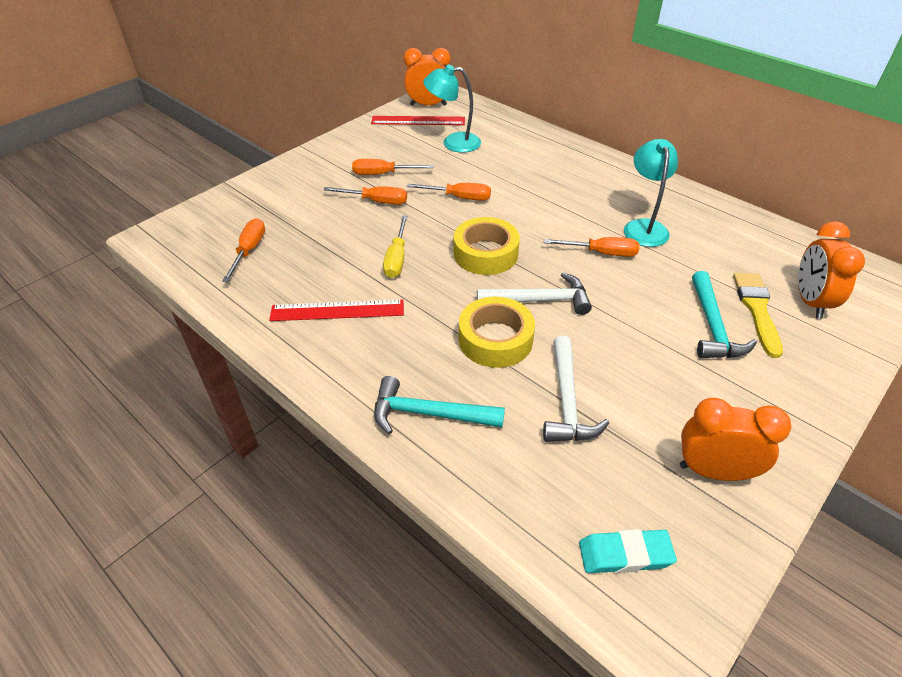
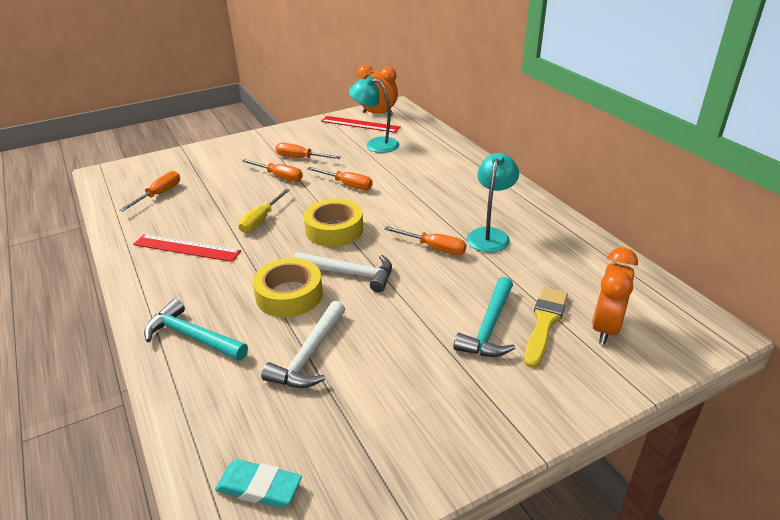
camera: 20 degrees right, 10 degrees down
orange clock [680,398,791,481] -> none

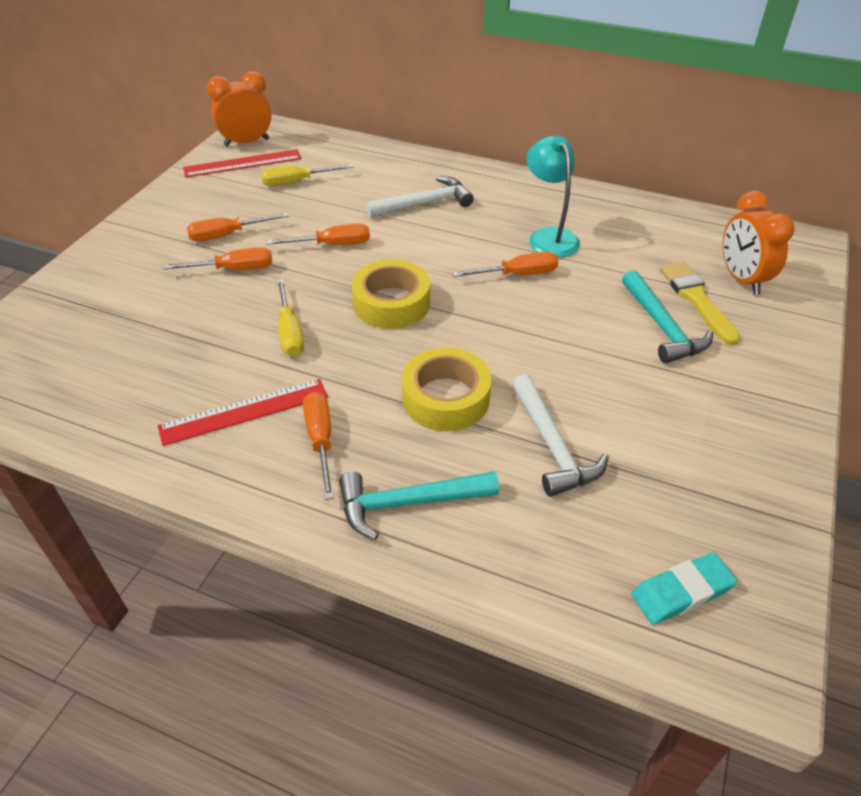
camera: 40 degrees left, 10 degrees up
orange screwdriver [119,171,180,212] -> orange screwdriver moved to [303,391,334,500]
white hammer [294,252,392,292] -> white hammer moved to [366,176,474,218]
turquoise lamp [349,76,399,153] -> yellow screwdriver [261,164,354,186]

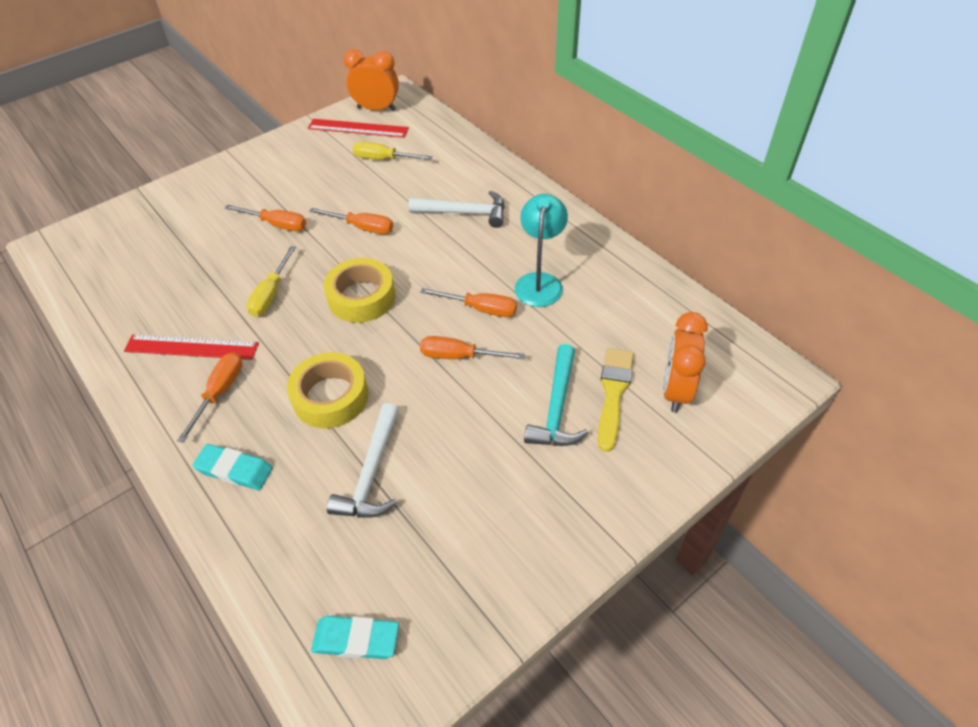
camera: 30 degrees right, 5 degrees up
orange screwdriver [187,213,289,241] -> orange screwdriver moved to [420,336,525,359]
turquoise hammer [339,471,499,540] -> turquoise eraser [192,444,273,490]

